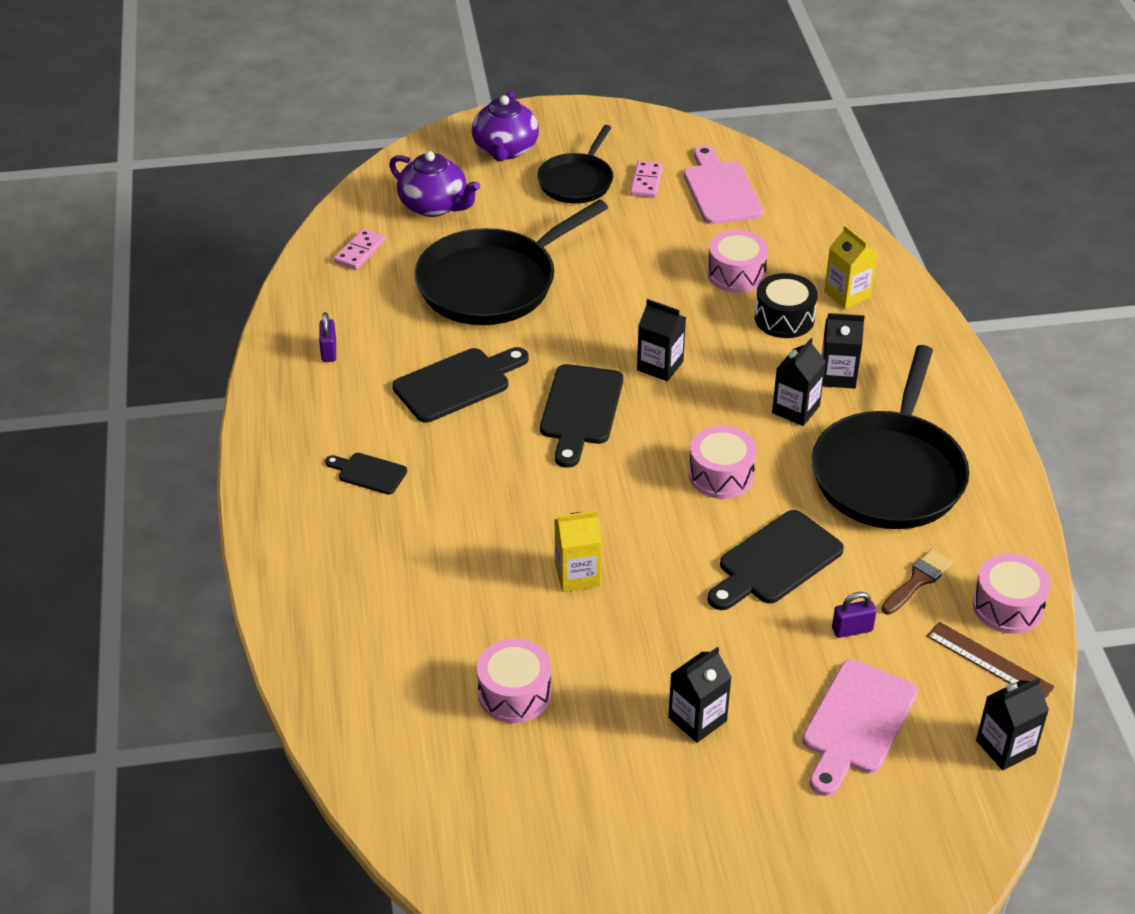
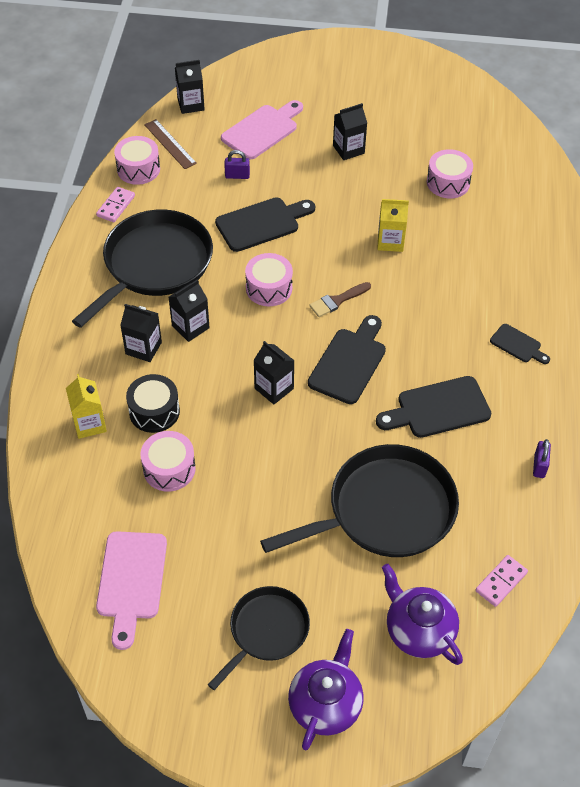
camera: 165 degrees left, 10 degrees up
pink domino [630,161,663,198] -> pink domino moved to [96,187,135,222]
brown brush [882,549,953,615] -> brown brush moved to [309,282,371,317]

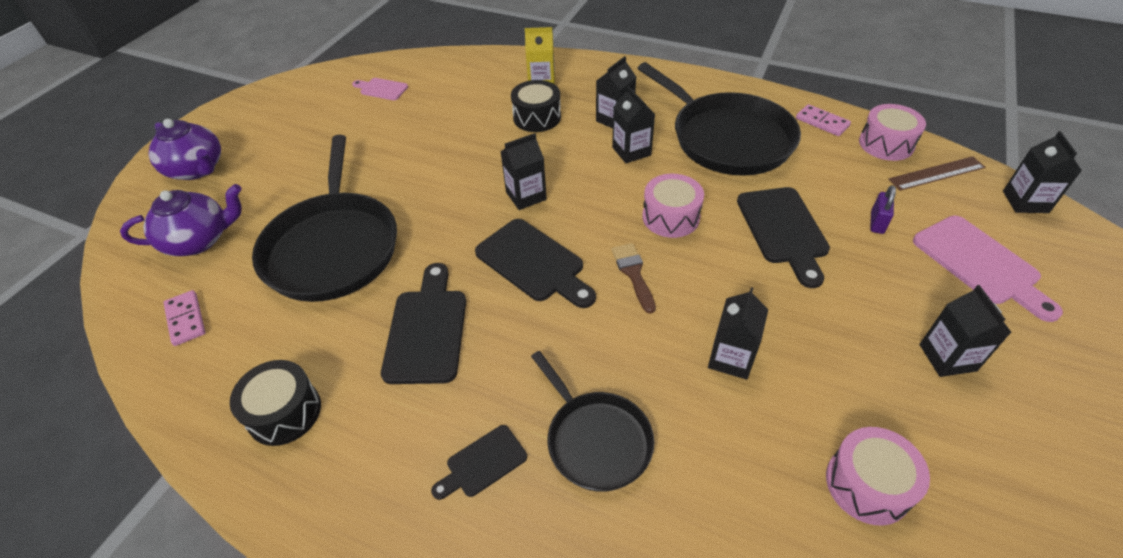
camera: 110 degrees right, 5 degrees down
pink cutting board [96,531,167,650] -> pink cutting board [352,78,408,100], size x0.56
pink drum [140,431,196,492] -> none
black pan [208,586,310,690] -> black pan moved to [531,351,654,492]
yellow carton [377,199,409,252] -> black carton [708,287,768,380]
purple padlock [533,439,551,478] -> black drum [230,360,321,446]

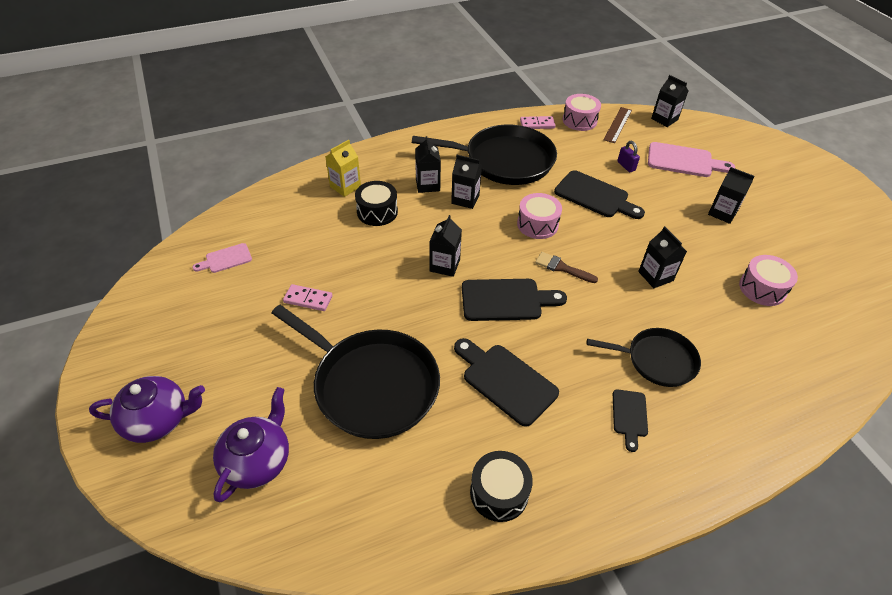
camera: 50 degrees left, 0 degrees up
pink domino [163,290,206,346] -> pink domino moved to [283,284,333,311]

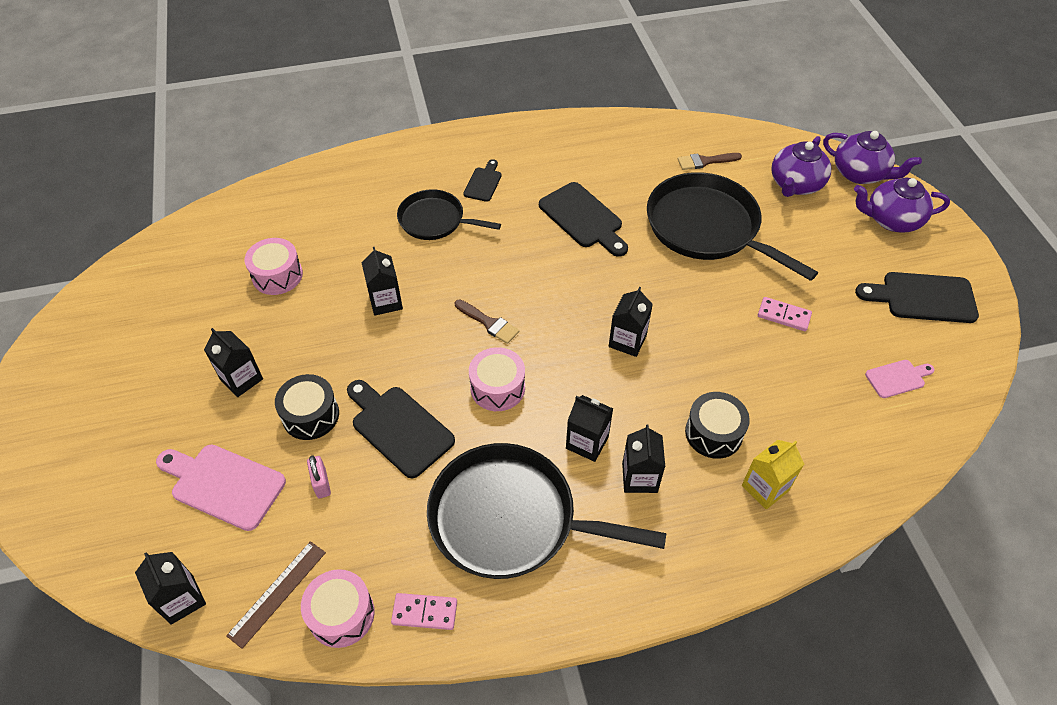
camera: 170 degrees left, 5 degrees up
black cutting board [462,279,567,321] -> black cutting board moved to [855,272,979,323]
black drum [470,451,533,522] -> black drum moved to [275,374,339,440]
purple padlock [617,141,640,172] -> pink padlock [307,455,331,498]
none -> brown brush [678,153,742,170]
none -> purple teapot [823,131,922,184]

